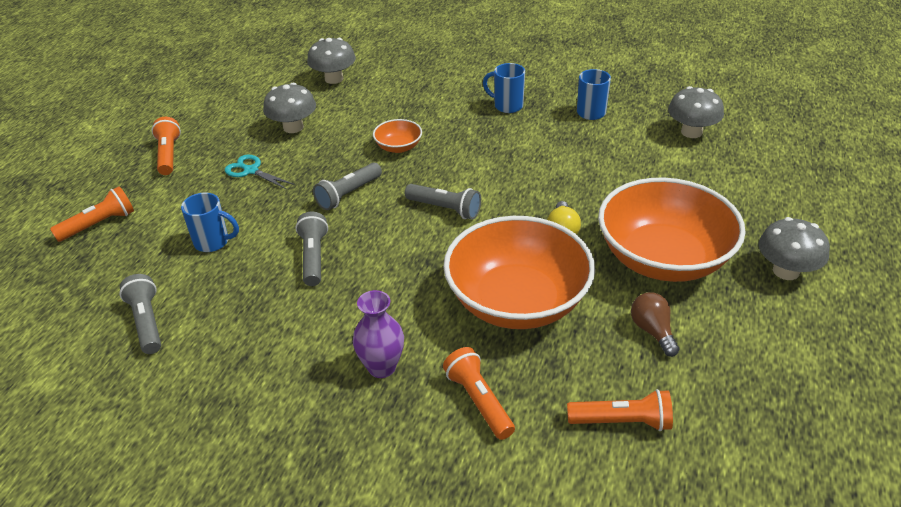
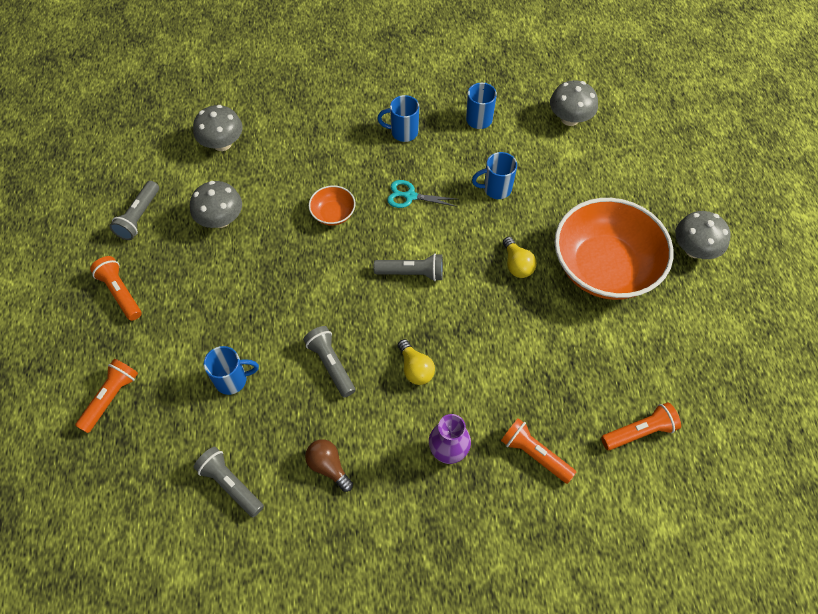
camera: 25 degrees left, 20 degrees up
turquoise scissors [225,155,294,190] -> turquoise scissors moved to [387,180,458,208]
grey flashlight [313,162,382,210] -> grey flashlight moved to [110,181,159,240]
orange bowl [443,216,595,329] -> none
brown light bulb [631,292,679,357] -> brown light bulb moved to [305,439,353,492]
none -> yellow light bulb [398,339,435,385]
none -> blue mug [472,152,517,199]

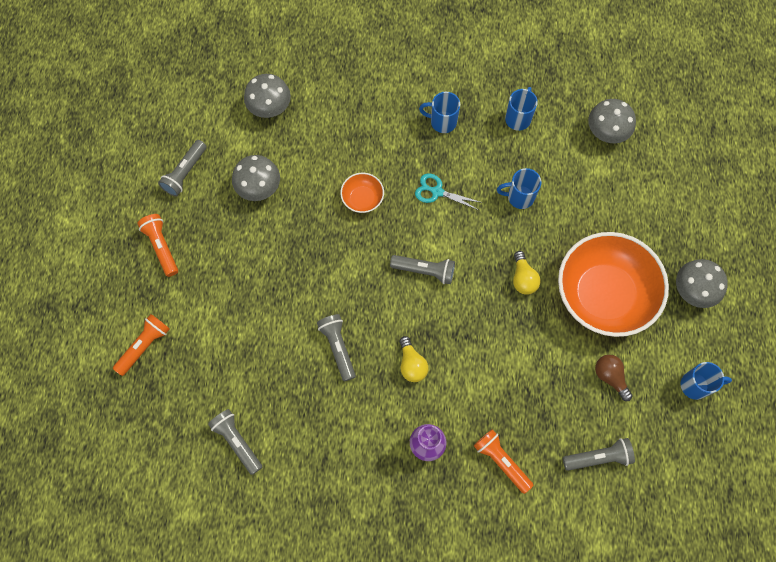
camera: 10 degrees right, 10 degrees up
blue mug [204,346,259,395] -> blue mug moved to [681,362,732,400]
brown light bulb [305,439,353,492] -> brown light bulb moved to [595,355,632,401]
orange flashlight [601,402,681,450] -> grey flashlight [563,438,635,471]

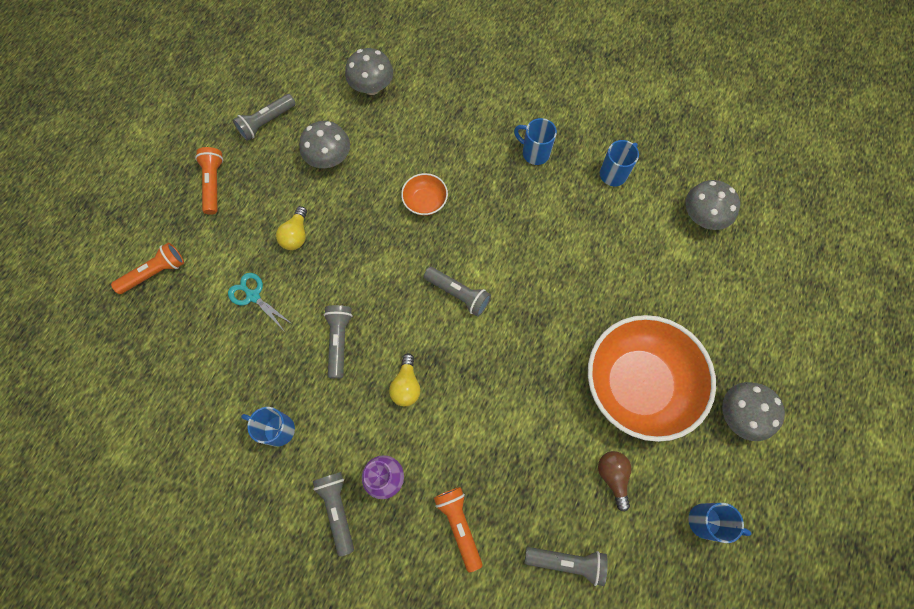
camera: 20 degrees right, 0 degrees up
grey flashlight [208,409,262,475] -> grey flashlight moved to [313,472,354,557]
turquoise scissors [415,173,482,210] -> turquoise scissors moved to [228,273,292,329]
blue mug [497,168,541,209] -> blue mug moved to [241,407,295,447]
yellow light bulb [513,251,541,295] -> yellow light bulb moved to [276,206,307,250]

